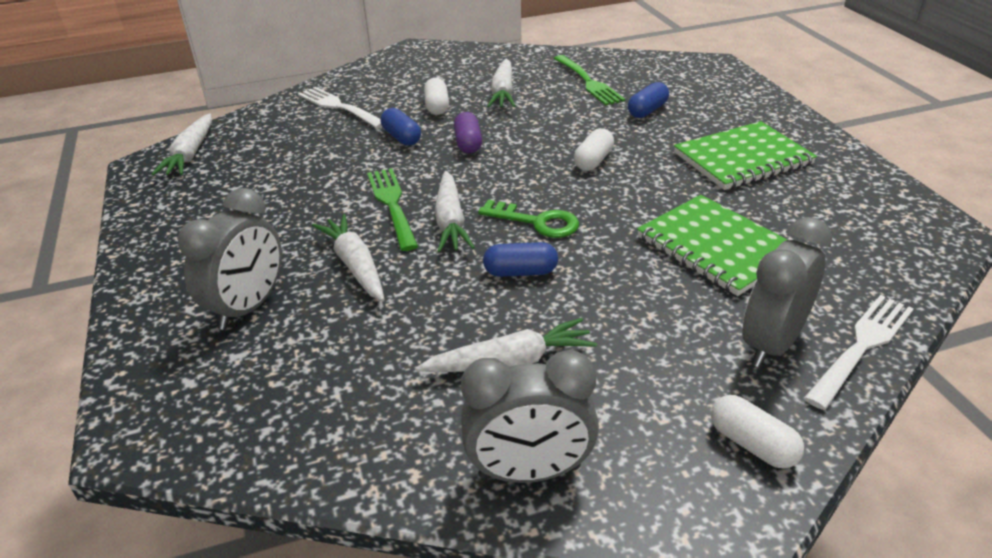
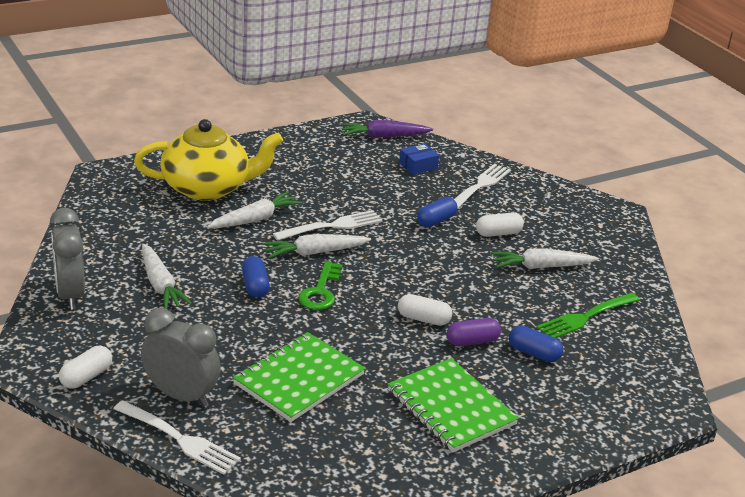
camera: 75 degrees right, 5 degrees down
white carrot [152,113,212,175] -> purple carrot [340,120,433,138]
grey clock [178,188,282,330] -> yellow teapot [134,119,283,201]
green fork [367,168,418,251] -> white fork [273,210,383,241]
purple capsule [454,112,482,153] -> purple capsule moved to [447,318,501,346]
none -> blue box [399,144,439,175]

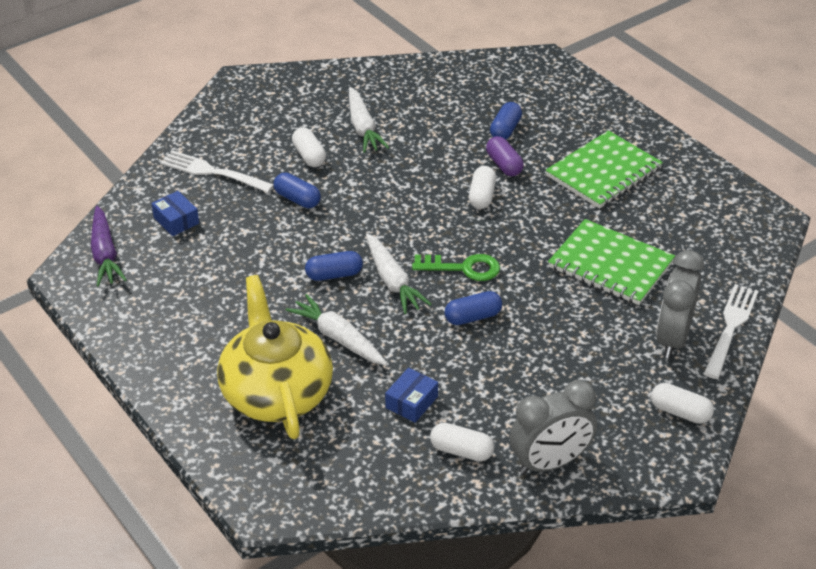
camera: 95 degrees left, 10 degrees up
white carrot [142,244,192,309] -> none
white fork [273,210,383,241] -> blue capsule [305,251,363,281]
green fork [536,293,640,338] -> none
none -> blue box [385,368,438,423]
none -> white capsule [430,423,494,461]

